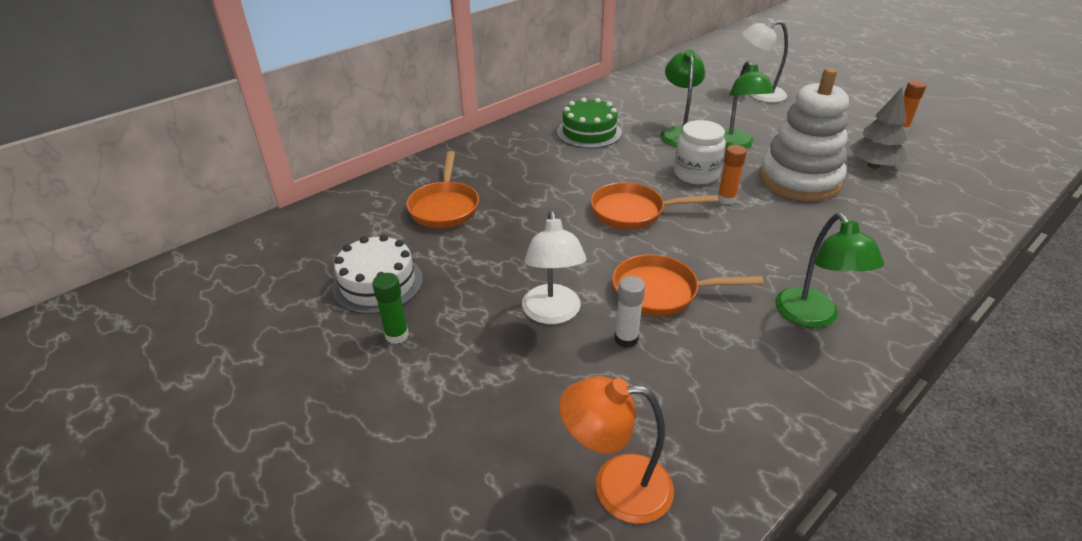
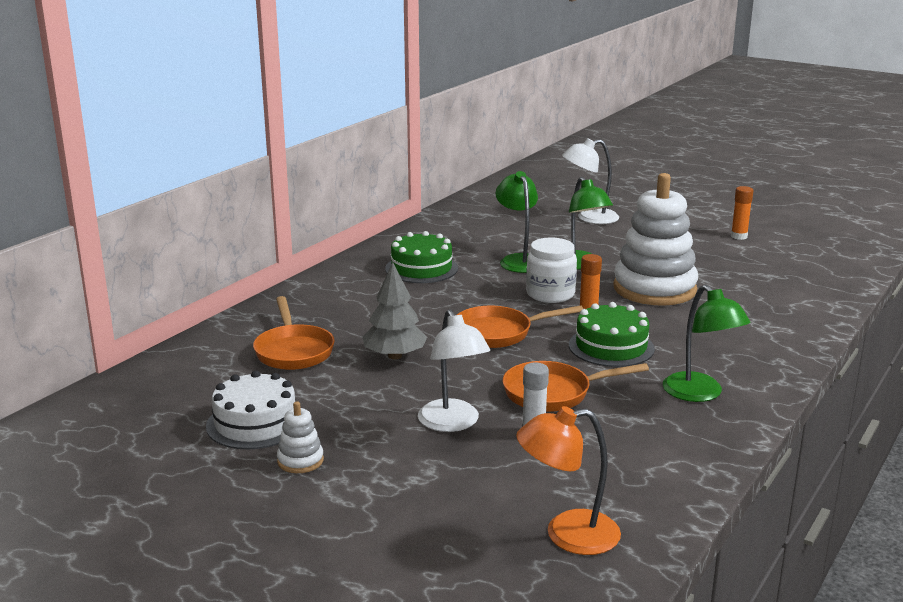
camera: 15 degrees left, 15 degrees down
green glue stick [372,273,409,344] -> white stacking toy [277,401,324,473]
grey tree [850,88,908,169] -> grey tree moved to [362,262,427,359]
none -> green cake [569,302,655,367]

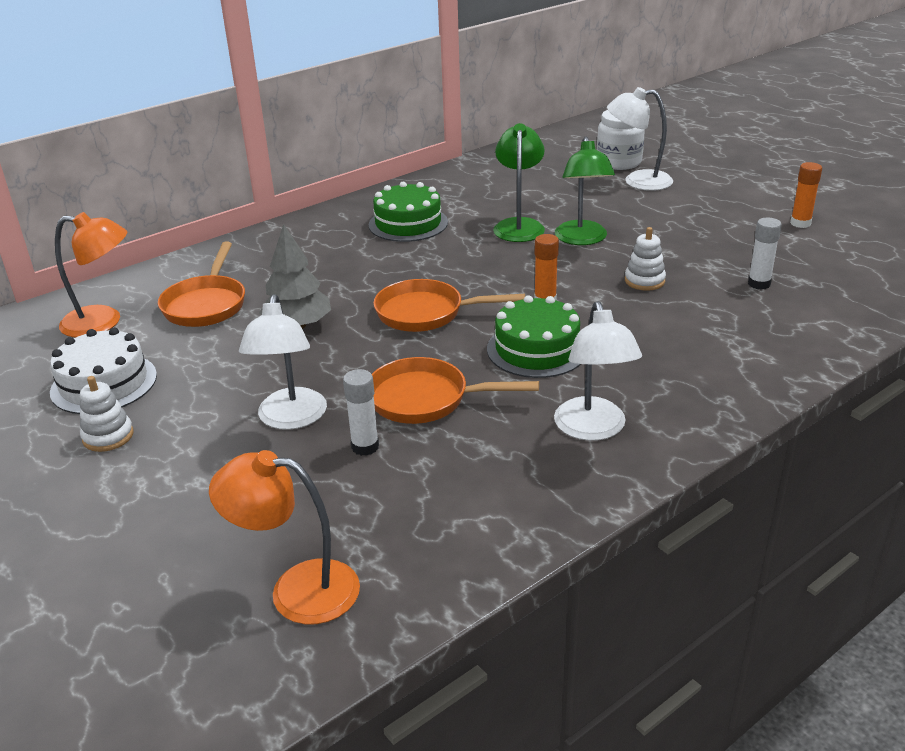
camera: 20 degrees right, 10 degrees up
white jar [526,237,577,303] -> white jar moved to [597,110,645,170]
white stacking toy [613,173,698,306] -> white stacking toy [625,227,666,291], size x0.41
green lamp [663,285,751,402] -> white lamp [554,301,642,441]
none -> orange lamp [55,212,127,337]
none -> white glue stick [748,218,782,290]

